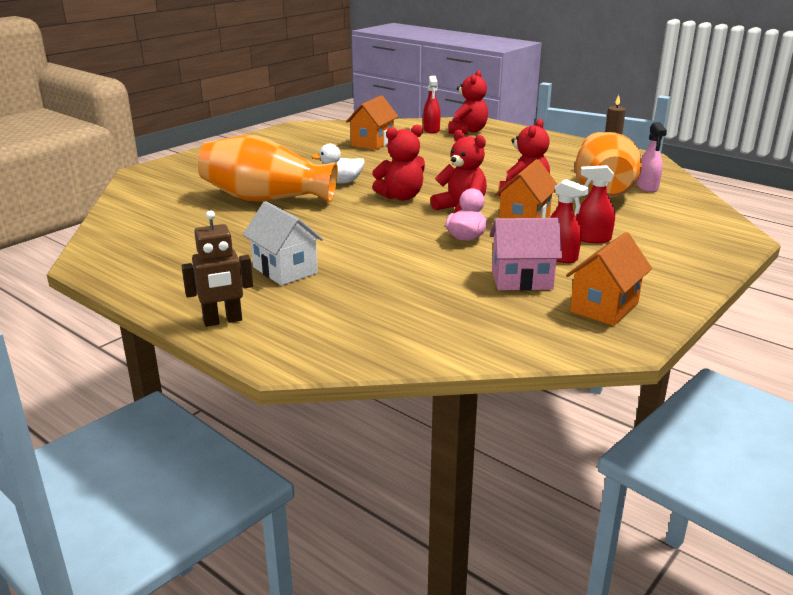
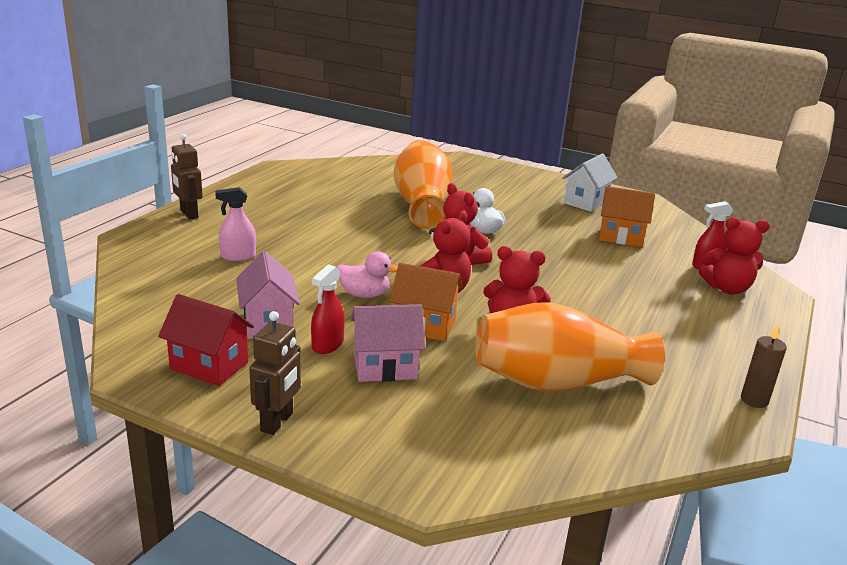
camera: 75 degrees right, 0 degrees up
white house [243,201,323,285] -> white house moved to [562,153,618,212]
orange house [566,232,652,326] -> red house [158,294,254,386]
red spray bottle [576,165,615,243] -> pink house [351,304,425,382]
pink spray bottle [637,122,667,192] -> pink spray bottle moved to [215,187,256,261]
none -> brown robot [249,311,301,435]

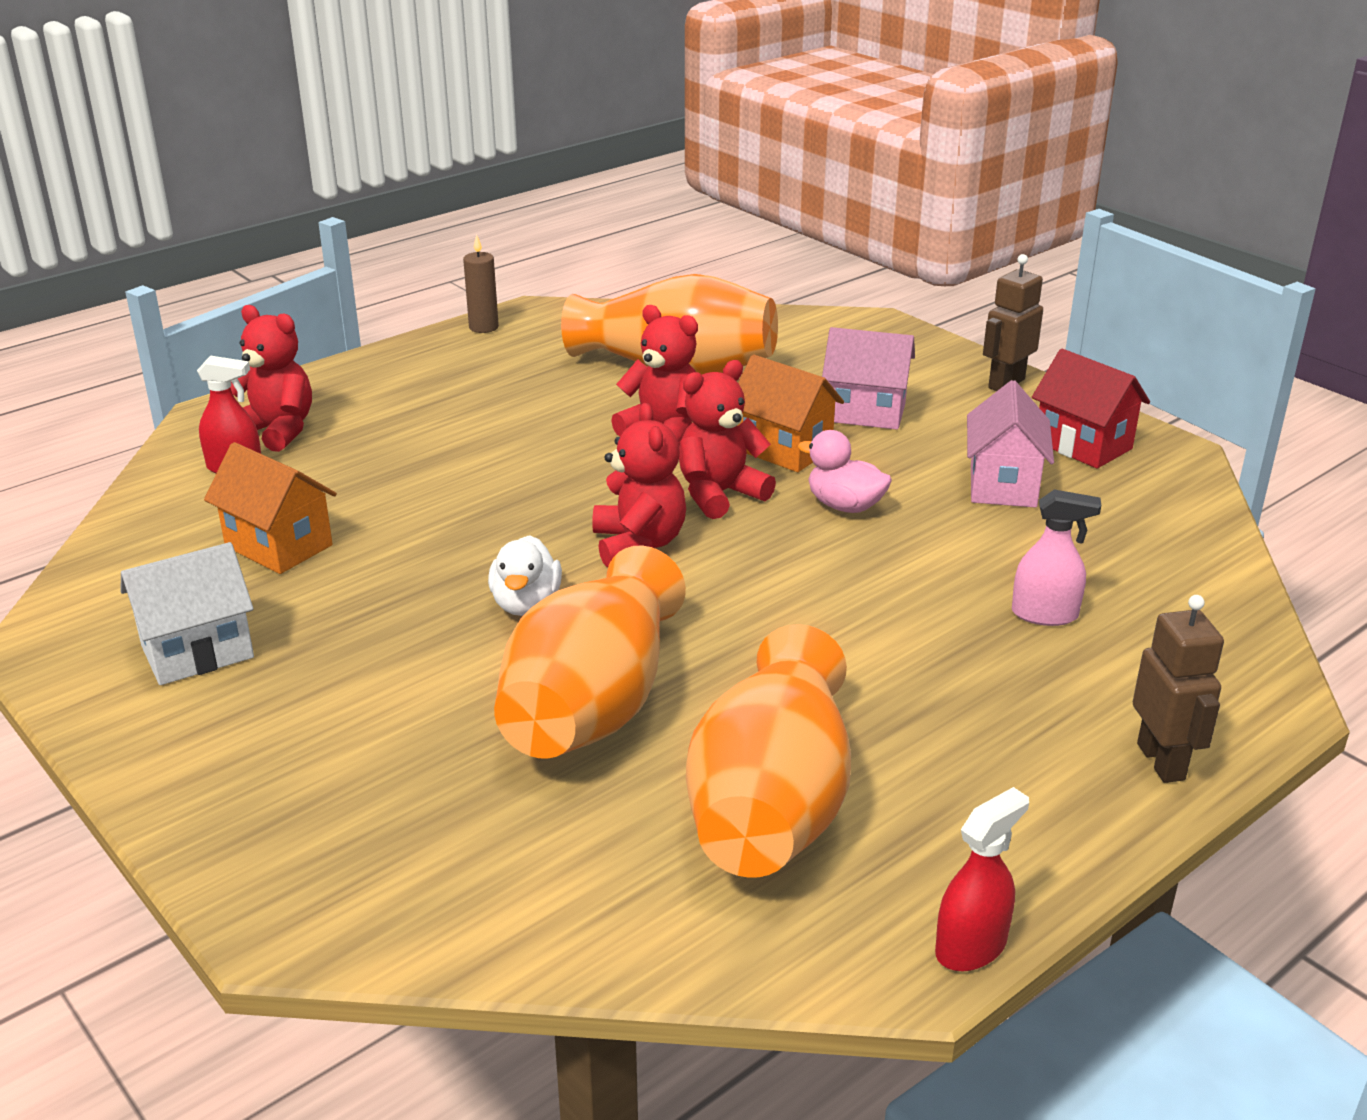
camera: 155 degrees left, 5 degrees up
red spray bottle [311,264,345,354] -> red spray bottle moved to [935,787,1029,971]
none -> orange vase [686,624,851,878]

